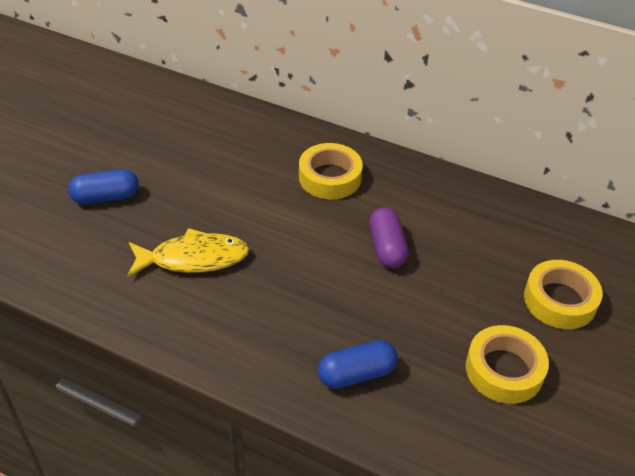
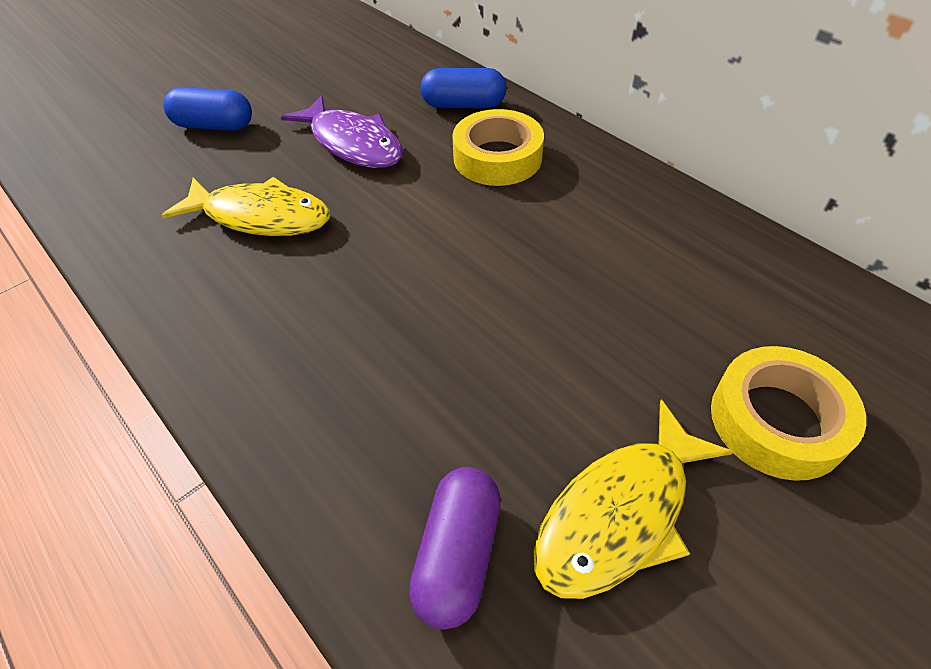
camera: 25 degrees right, 5 degrees up
blue capsule [317,340,397,389] -> blue capsule moved to [420,68,507,108]
purple capsule [369,208,409,268] -> purple capsule moved to [409,467,501,629]
yellow tape [466,325,549,404] -> yellow fish [533,400,734,599]
none -> purple fish [281,95,403,168]

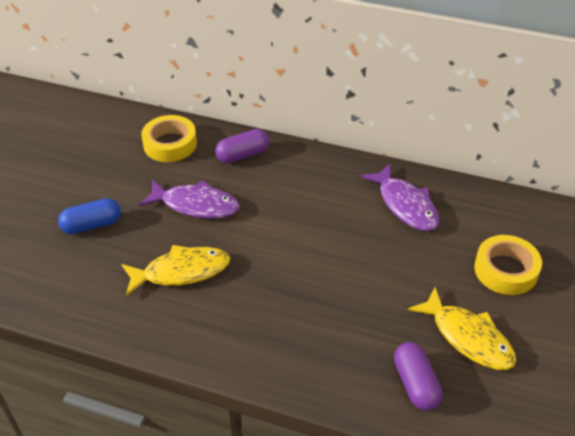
camera: 30 degrees left, 5 degrees down
blue capsule [420,68,507,108] -> purple capsule [215,129,269,163]
yellow tape [452,109,544,186] -> yellow tape moved to [141,115,197,162]
yellow fish [533,400,734,599] -> yellow fish turned 60 degrees counterclockwise [408,287,516,370]
none -> purple fish [361,164,439,231]

